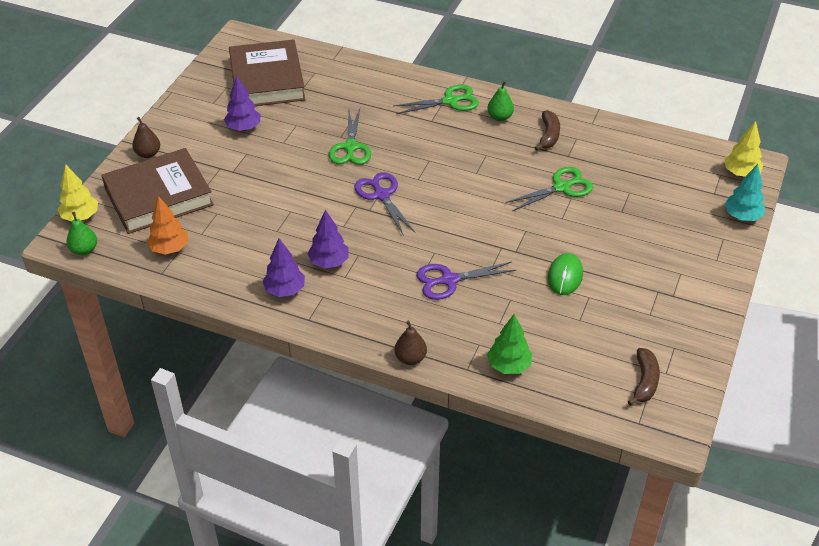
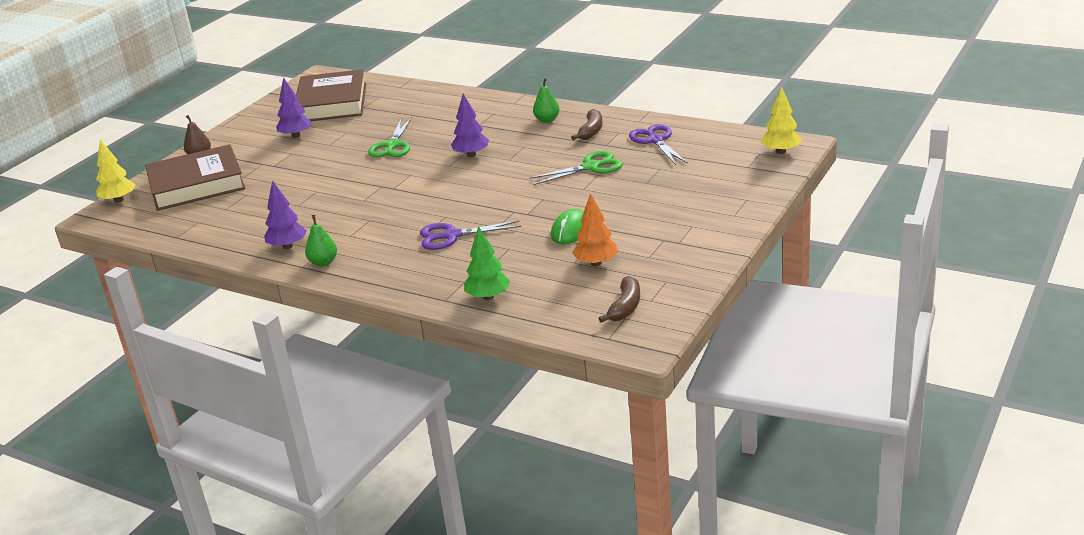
camera: 10 degrees right, 15 degrees down
green pear [66,212,97,255] -> green pear moved to [305,215,337,266]
orange tree [147,196,188,255] -> orange tree moved to [572,193,618,266]
purple tree [307,210,349,268] -> purple tree moved to [451,94,489,157]
purple scissors [355,172,415,236] -> purple scissors moved to [629,124,688,165]
green scissors [393,84,479,114] -> none
brown pear [395,321,427,365] -> none
turquoise tree [724,164,765,221] -> none

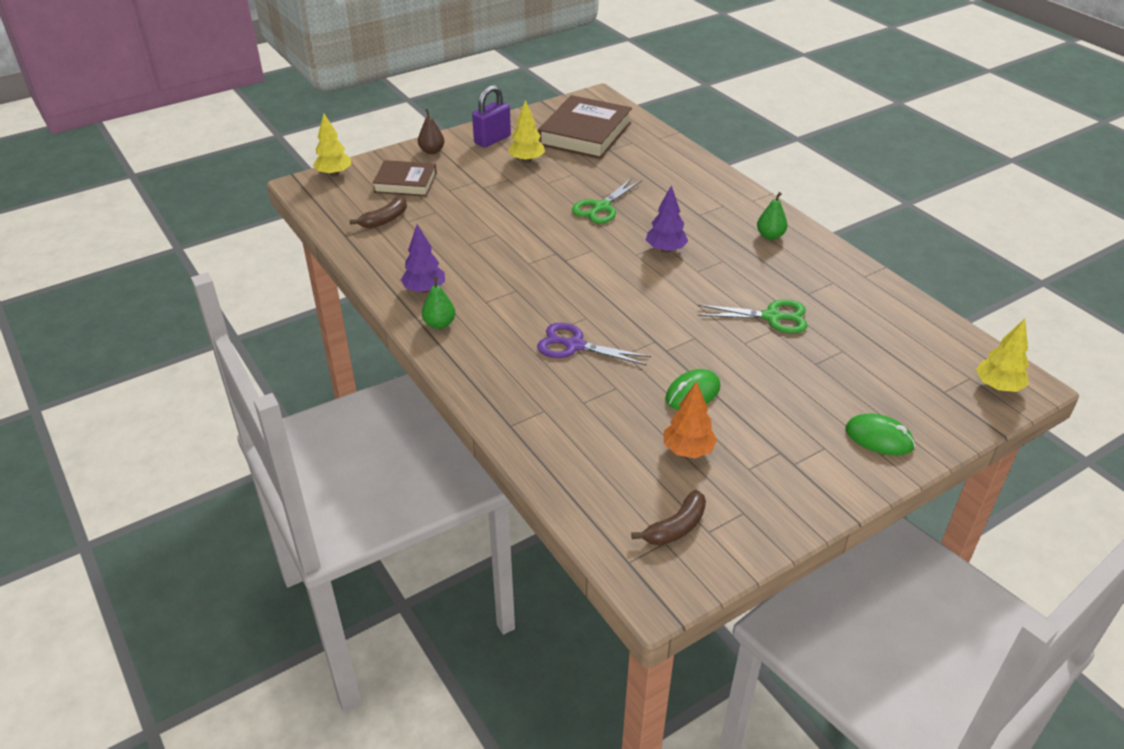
camera: 25 degrees right, 10 degrees up
brown book [145,144,246,211] -> brown book [373,160,437,196], size x0.61
purple tree [276,77,312,138] -> yellow tree [508,100,545,163]
green tree [464,226,510,300] -> none
brown banana [571,109,602,140] -> brown banana moved to [350,196,407,228]
purple scissors [629,124,688,165] -> none
none -> purple padlock [472,85,511,148]
none -> green mouse [845,413,915,455]

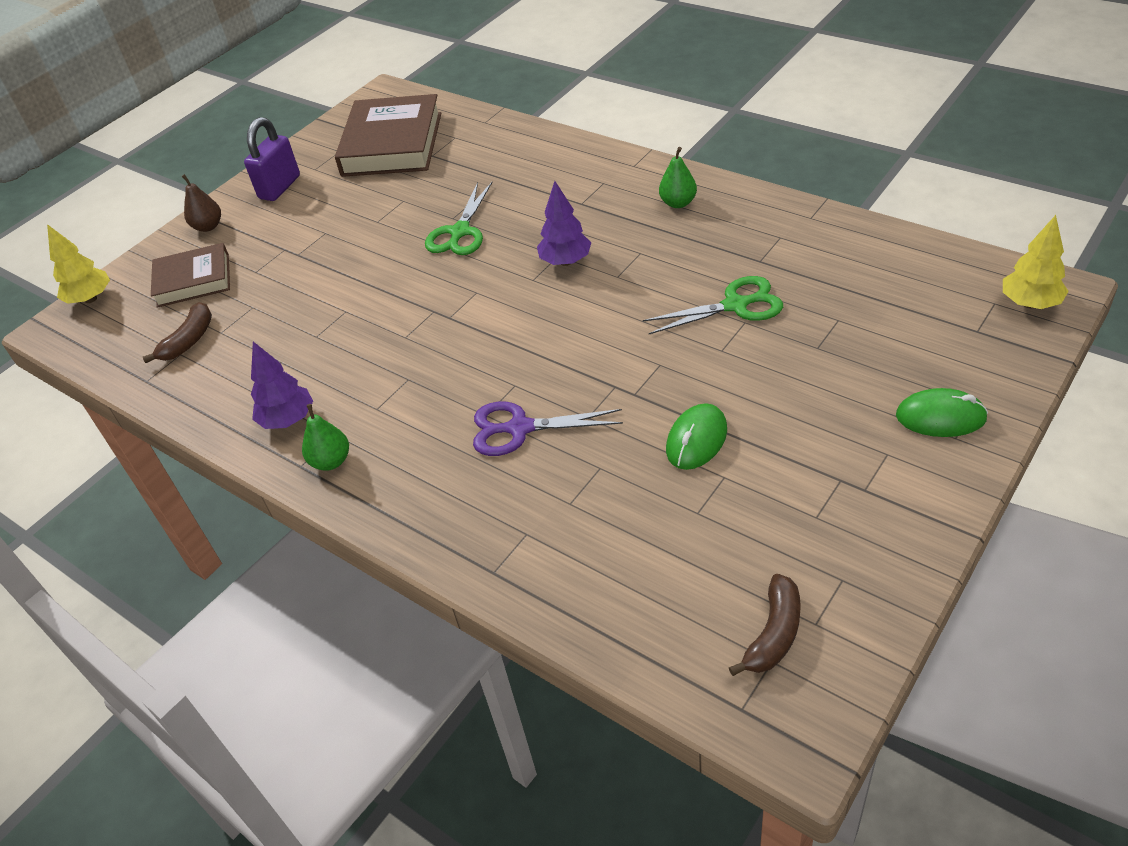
camera: 15 degrees left, 5 degrees up
yellow tree [508,100,545,163] -> none
orange tree [664,381,717,458] -> none

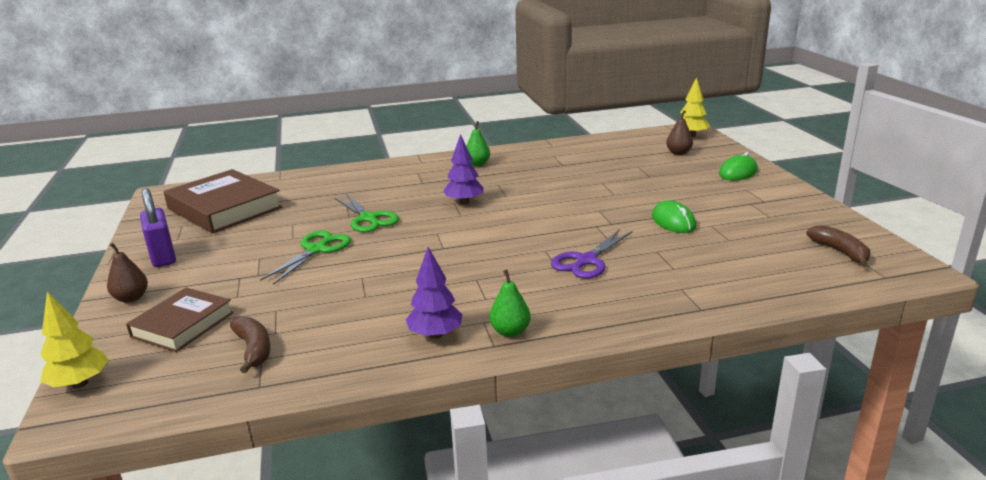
camera: 55 degrees left, 20 degrees down
green scissors [643,276,783,334] -> green scissors moved to [260,231,351,285]
none -> brown pear [666,110,693,155]

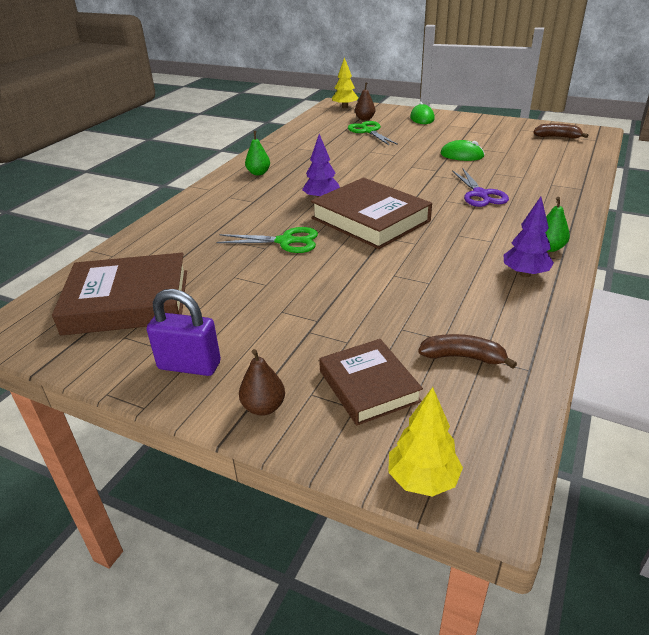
camera: 50 degrees left, 10 degrees up
green scissors [260,231,351,285] -> green scissors moved to [348,121,398,145]
none -> brown book [311,178,432,249]

